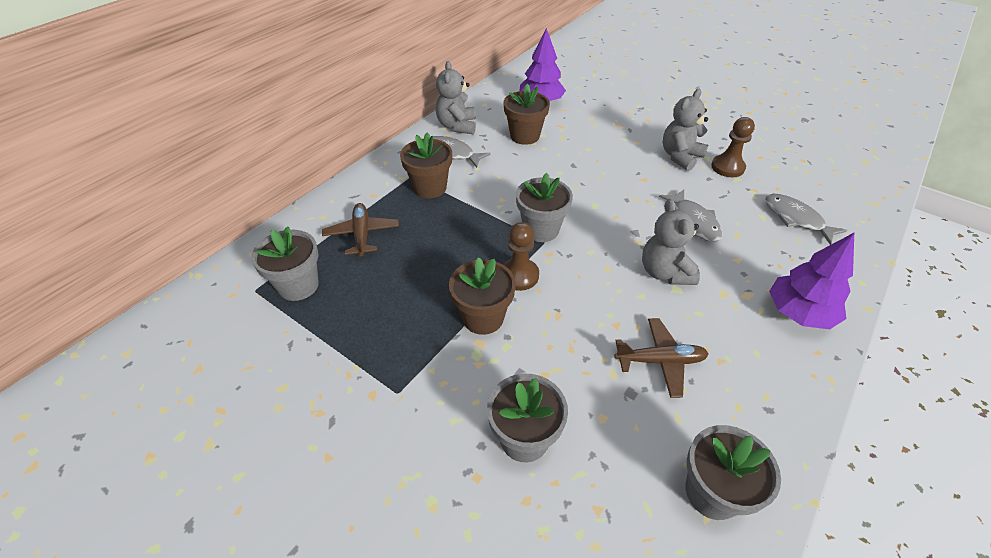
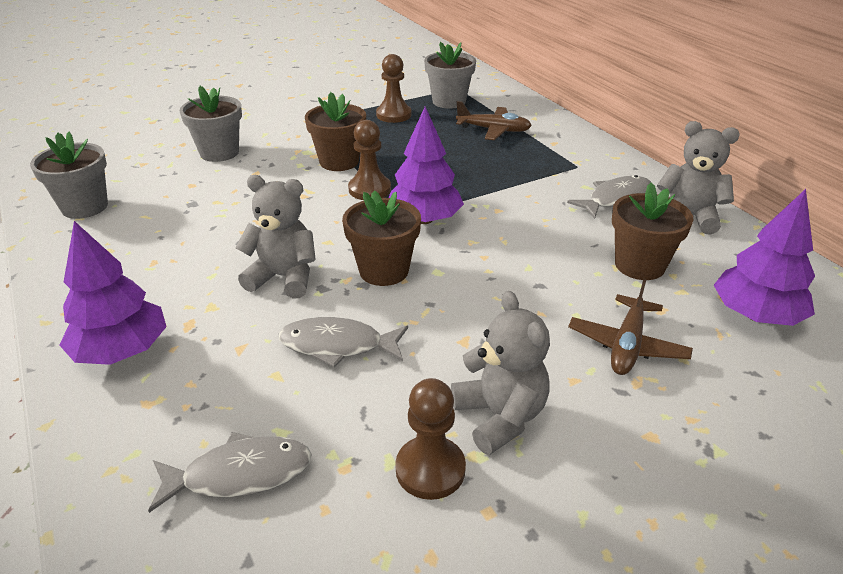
camera: 115 degrees right, 10 degrees down
brown flower pot [400,132,452,198] -> brown flower pot moved to [342,191,421,286]
grey flower pot [516,173,573,242] -> purple tree [389,107,464,224]
brown plane [614,318,709,398] -> brown plane moved to [568,279,693,375]
none -> brown pawn [376,54,411,123]

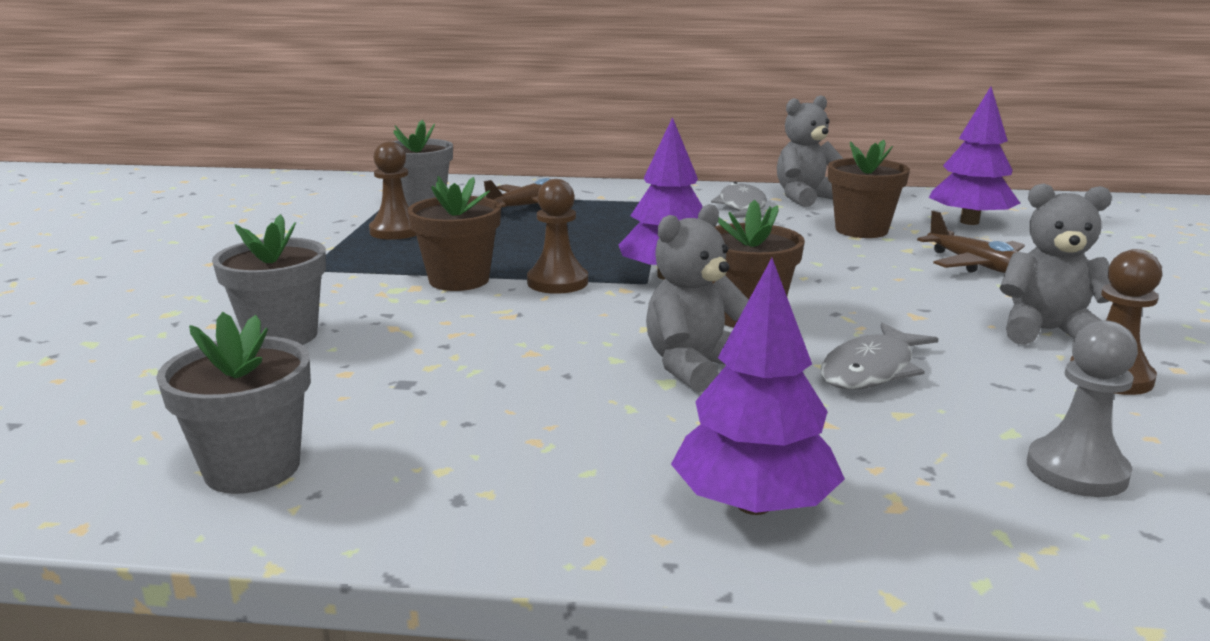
camera: 55 degrees left, 15 degrees down
grey fish [148,432,312,513] -> grey pawn [1027,321,1138,497]

